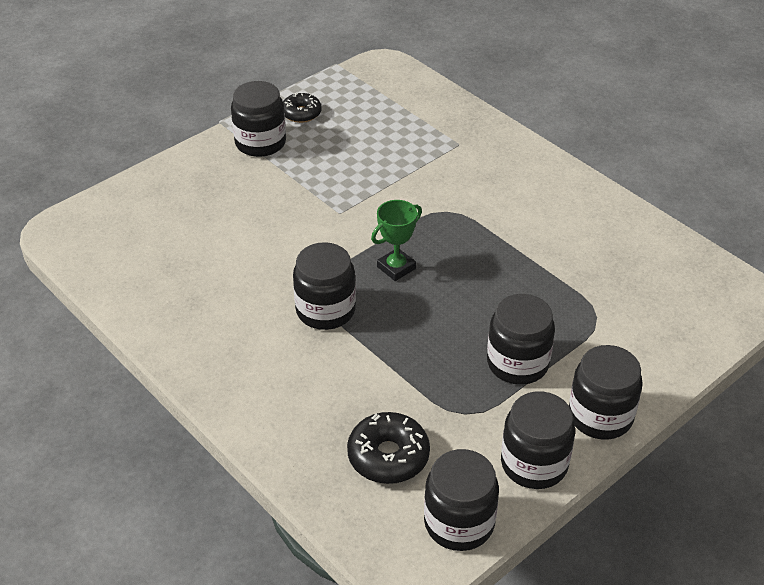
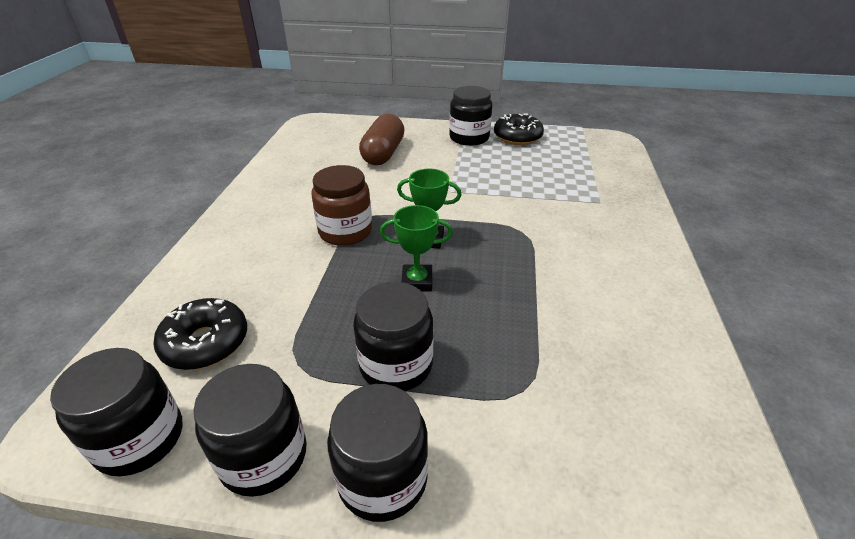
camera: 50 degrees right, 5 degrees down
black donut [283,92,322,123] -> black donut [494,114,544,145], size x1.51
black jar [293,242,356,330] -> brown jar [311,165,372,246]
none -> brown capsule [359,114,405,165]
none -> green trophy [380,205,453,291]

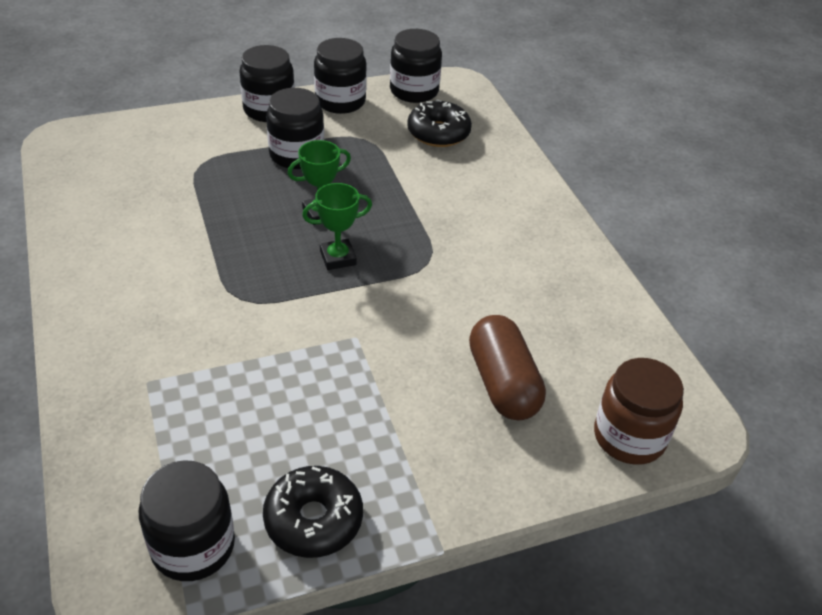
camera: 150 degrees right, 5 degrees up
brown jar [311,165,372,246] -> brown jar moved to [594,358,684,465]
black jar [449,86,492,146] -> black jar moved to [139,460,235,581]

